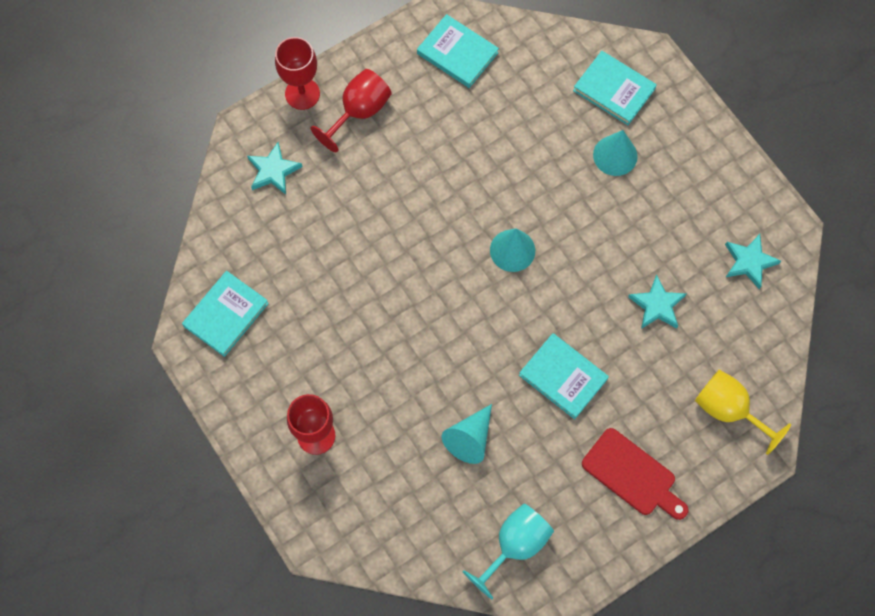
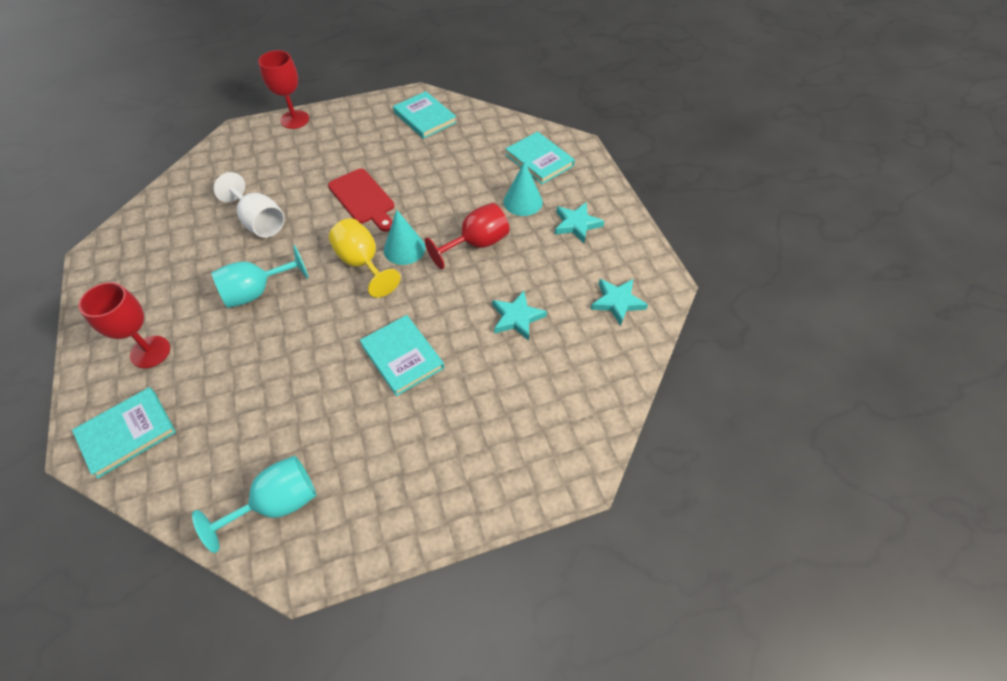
camera: 15 degrees right, 15 degrees down
turquoise book [182,271,269,357] -> turquoise book moved to [72,387,176,479]
turquoise star [247,142,303,195] -> turquoise star moved to [555,202,604,243]
red goblet [310,69,392,152] -> red goblet moved to [425,203,509,270]
turquoise cone [442,404,492,464] -> none
red cutting board [582,428,688,520] -> red cutting board moved to [328,169,394,232]
yellow goblet [695,370,791,455] -> yellow goblet moved to [329,218,401,298]
none -> turquoise goblet [211,245,309,308]
none -> white goblet [213,172,285,238]

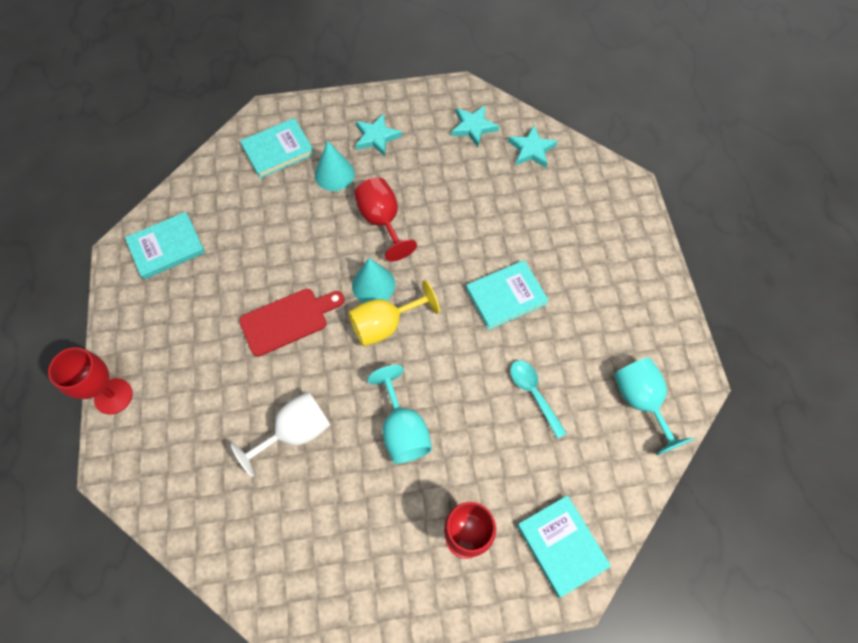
camera: 80 degrees left, 10 degrees up
turquoise star [492,291,547,341] -> turquoise star moved to [508,126,558,168]
none -> turquoise spoon [510,360,567,439]

